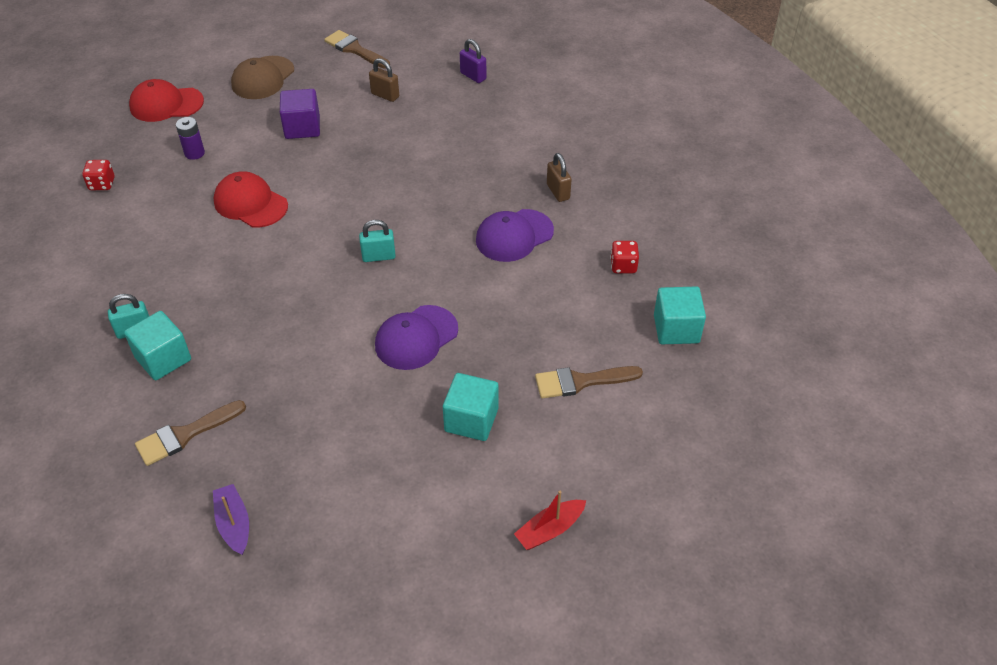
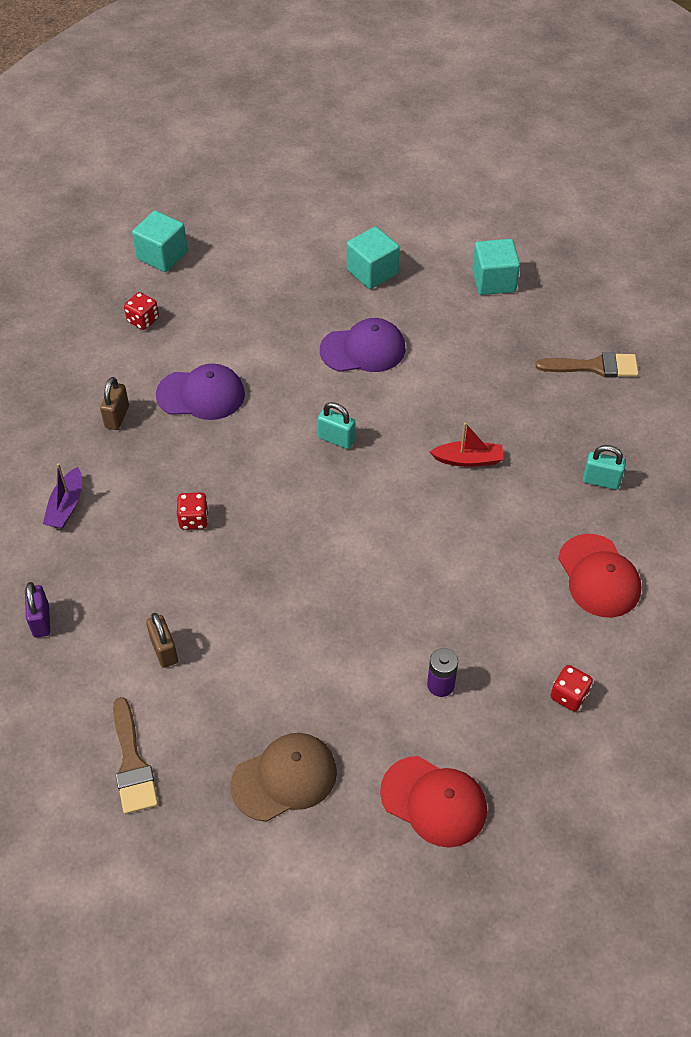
camera: 145 degrees left, 5 degrees up
turquoise cube [124,311,191,380] -> turquoise cube moved to [472,239,520,295]
purple boat [213,484,249,555] -> purple boat moved to [43,463,82,529]
red cap [214,171,288,228] -> red cap moved to [558,534,641,618]
purple cube [280,89,320,139] -> none
red boat [514,491,586,550] -> red boat moved to [430,422,503,467]
brown brush [535,366,643,399] -> none
none -> red dice [177,493,209,530]

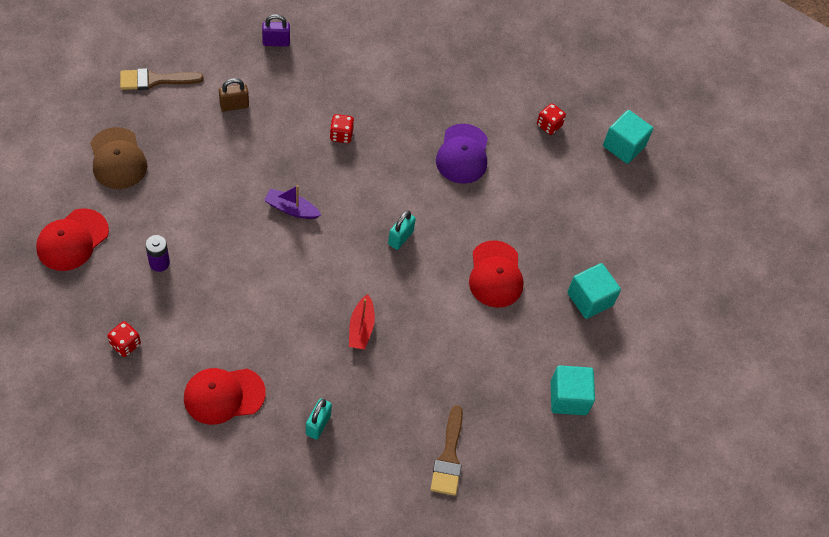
camera: 90 degrees right, 5 degrees up
purple boat [43,463,82,529] -> purple boat moved to [264,185,321,219]
brown padlock [100,377,129,430] -> none
purple cap [320,318,406,372] -> red cap [469,240,524,308]

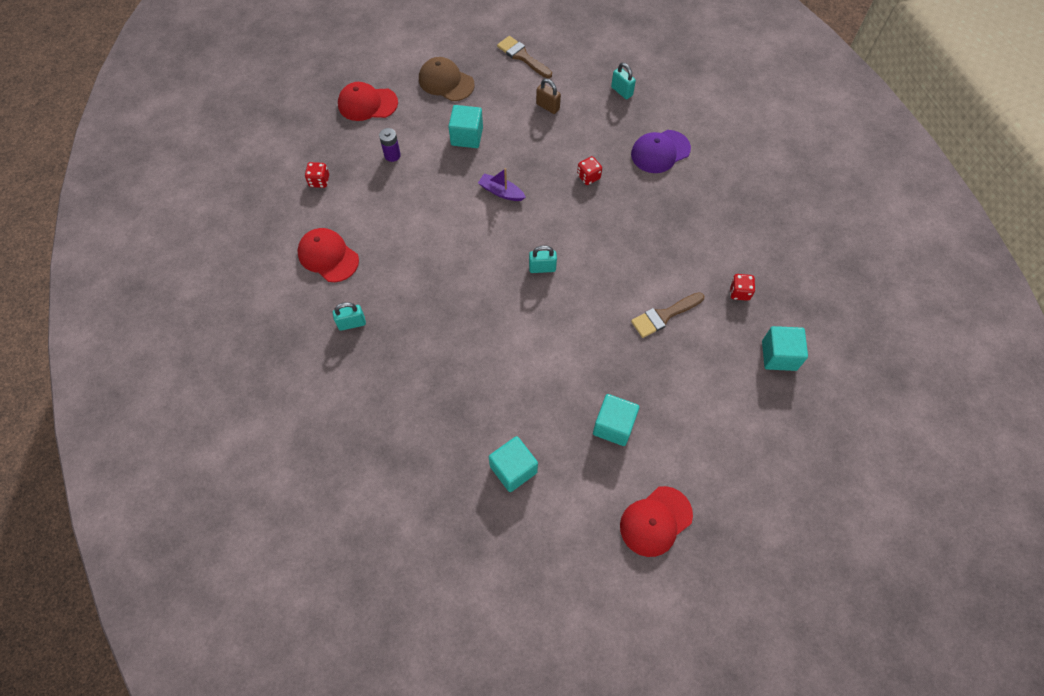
camera: 60 degrees right, 5 degrees up
brown cap [90,127,147,189] -> brown cap turned 90 degrees clockwise [419,57,475,101]
purple padlock [262,14,290,47] -> turquoise padlock [611,63,636,99]
purple boat [264,185,321,219] -> purple boat turned 45 degrees counterclockwise [478,168,526,201]
red boat [349,294,375,350] -> none
brown brush [430,405,463,496] -> brown brush moved to [631,292,704,338]
purple cap [436,124,488,184] -> purple cap moved to [631,130,691,173]
red cap [469,240,524,308] -> red cap moved to [620,486,693,557]
none -> turquoise cube [448,105,483,148]

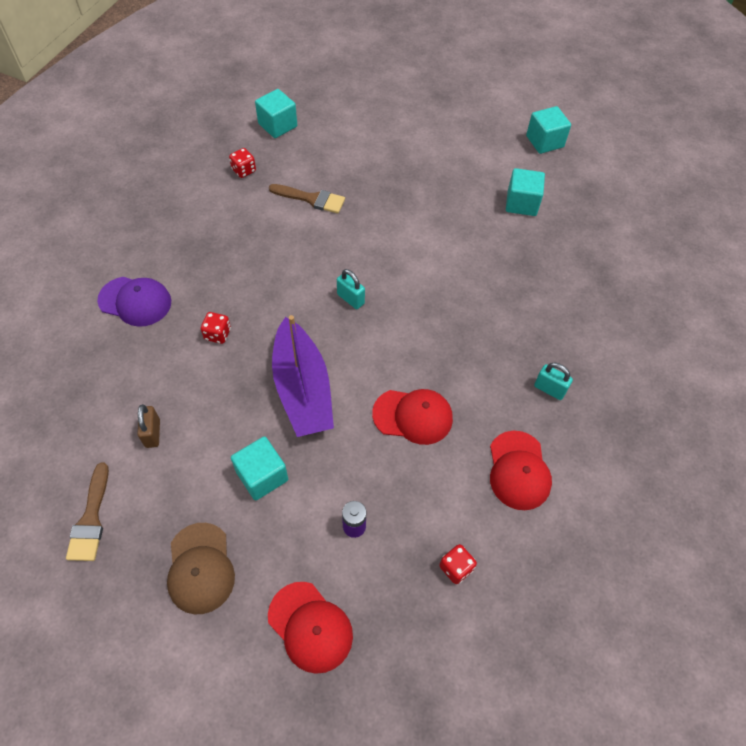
camera: 135 degrees left, 5 degrees down
purple boat [478,168,526,201] -> purple boat [272,315,334,437], size x2.16
turquoise cube [593,394,639,446] -> turquoise cube moved to [526,106,571,154]
turquoise padlock [611,63,636,99] -> none
red cap [620,486,693,557] -> red cap moved to [372,389,453,445]

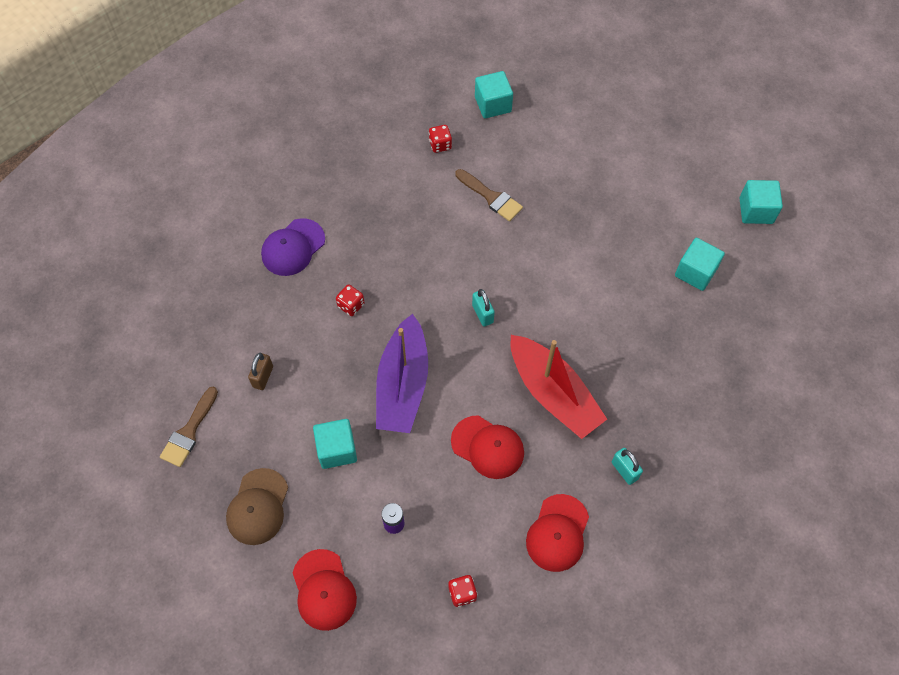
camera: 25 degrees right, 5 degrees up
purple cap [97,277,171,327] -> purple cap turned 90 degrees clockwise [261,218,325,276]
none -> red boat [510,335,607,439]

